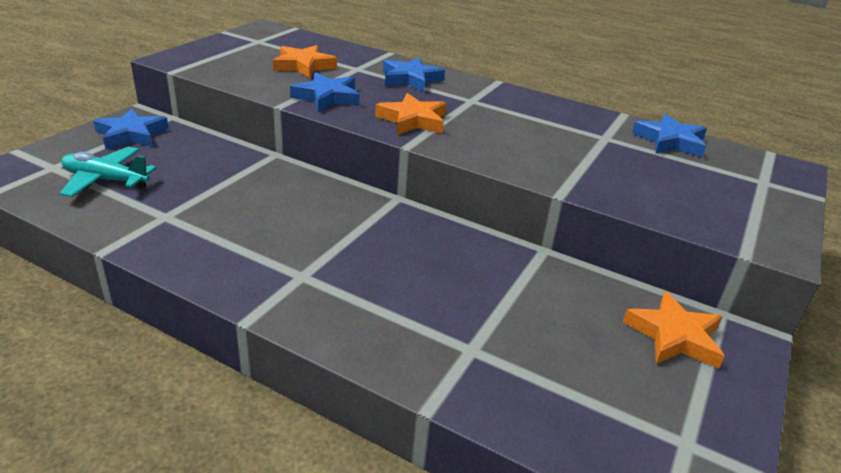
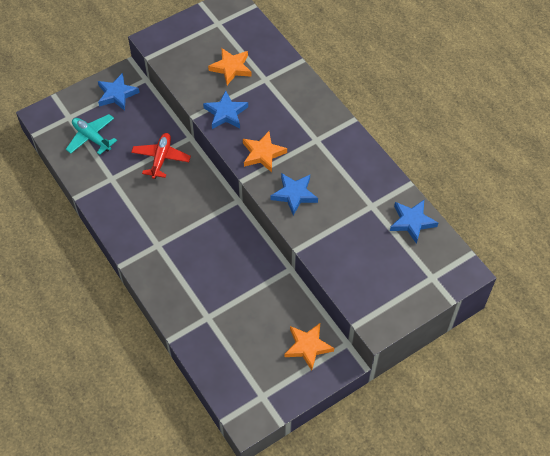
camera: 30 degrees right, 25 degrees up
blue star [383,57,445,92] -> blue star moved to [270,173,318,215]
none -> red plane [131,133,191,179]

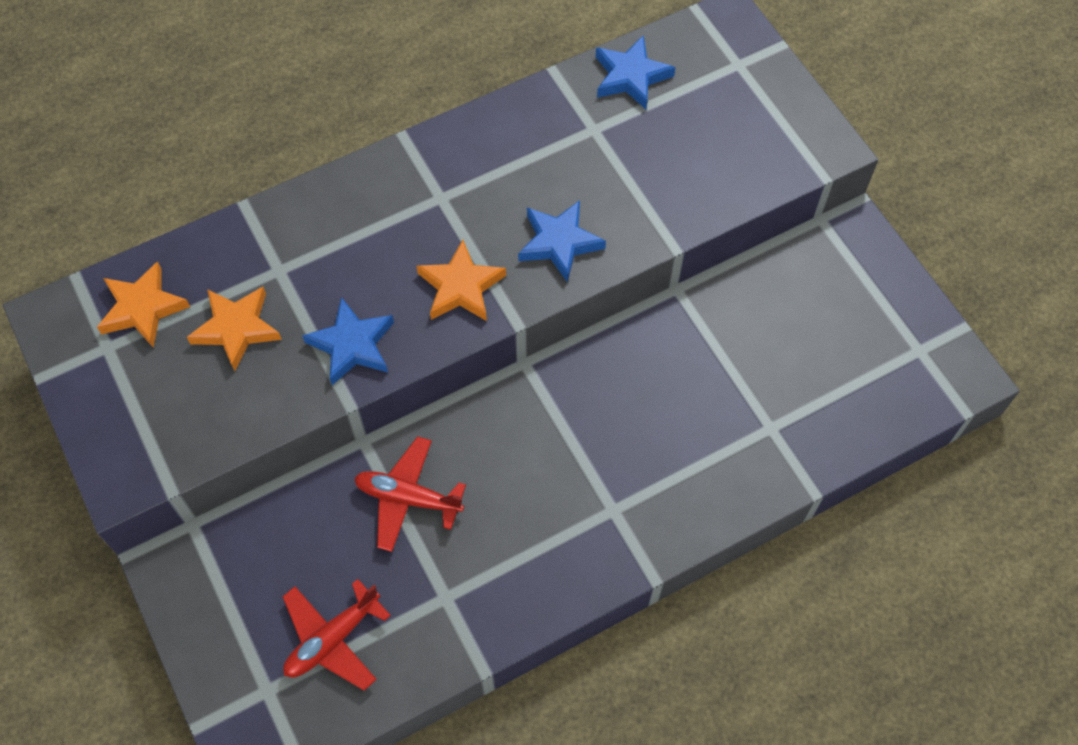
camera: 85 degrees left, 5 degrees up
turquoise plane [66,114,117,155] -> red plane [283,579,391,691]
blue star [98,73,140,111] -> none
orange star [284,322,334,371] -> orange star moved to [97,261,190,348]

